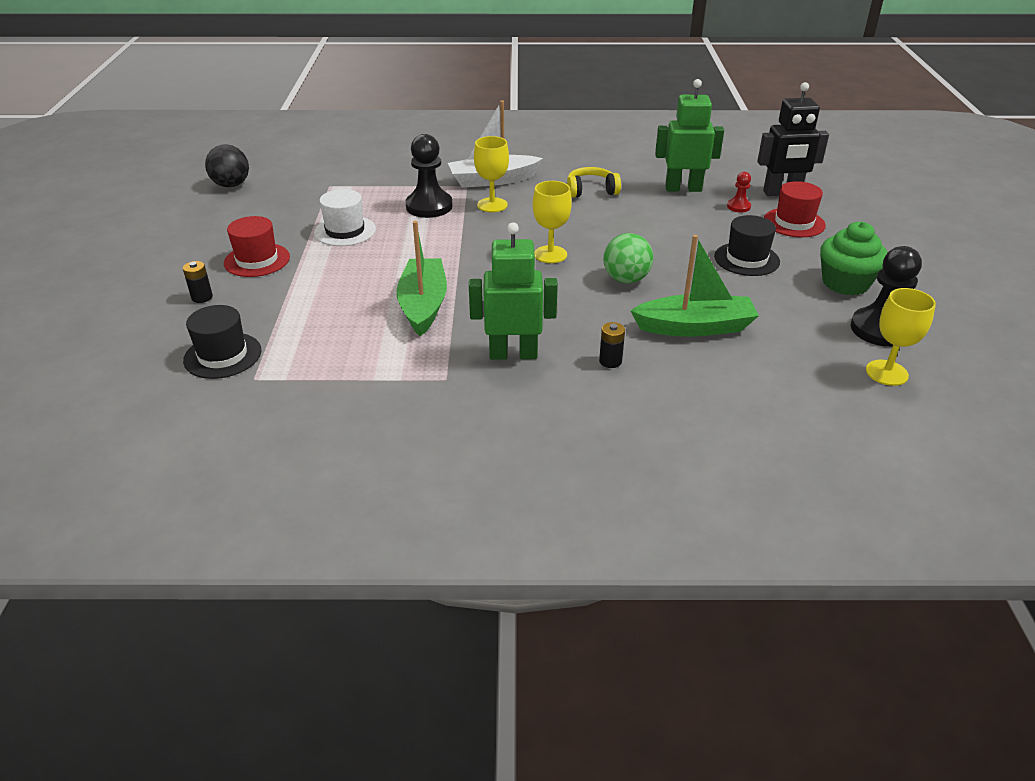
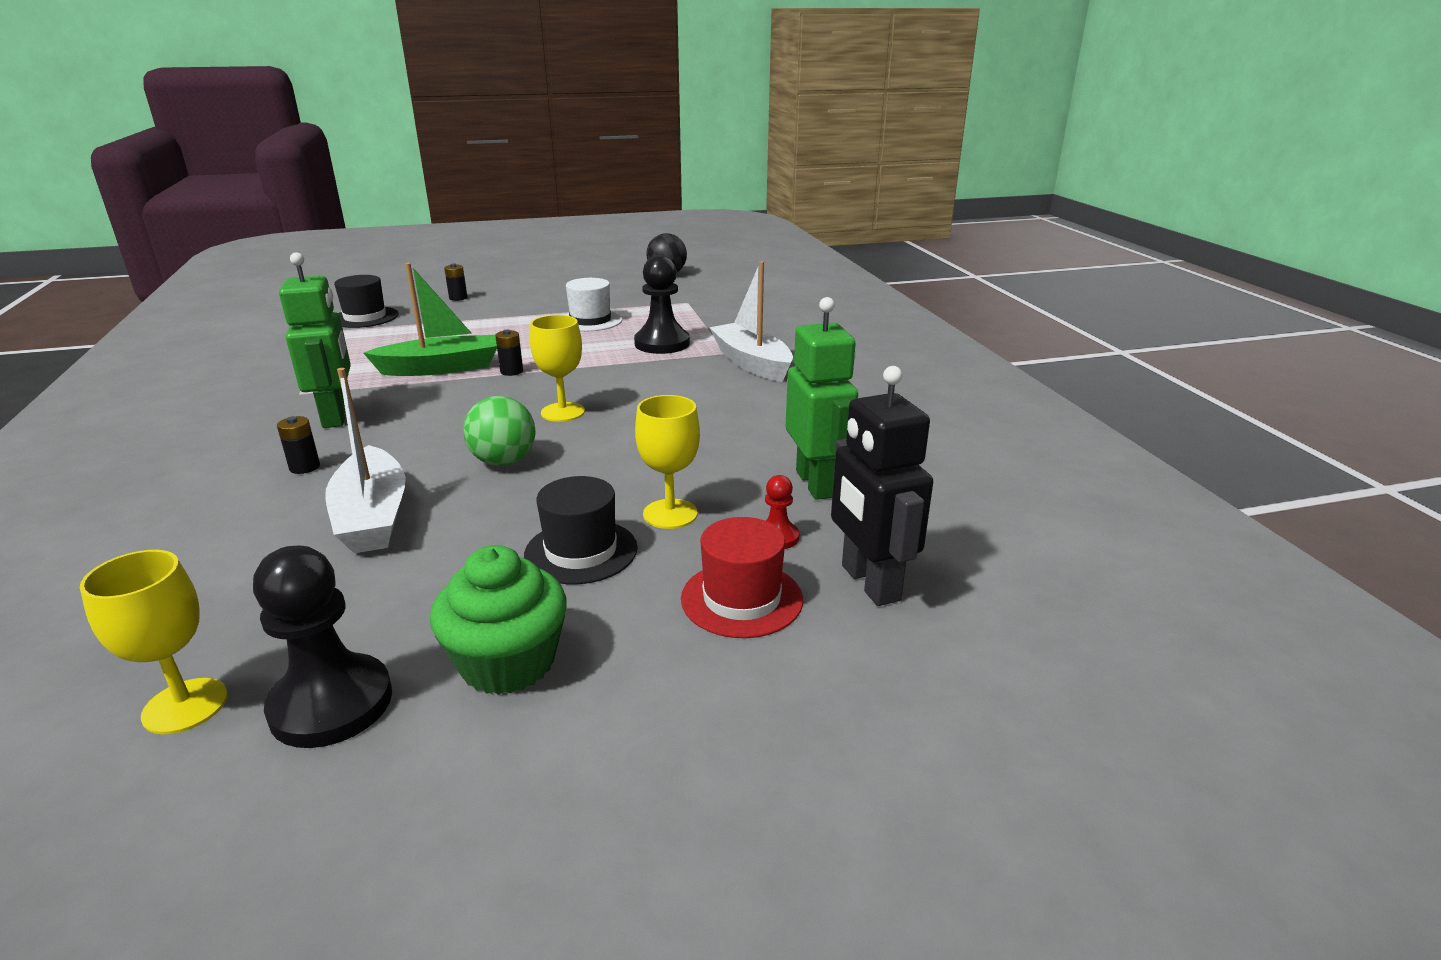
camera: 75 degrees right, 10 degrees down
red hat [224,216,290,277] -> none
yellow goblet [474,136,509,212] -> yellow goblet moved to [635,395,700,529]
yellow headphones [567,167,621,198] -> none
green boat [630,235,759,337] -> white boat [325,368,406,553]
none -> black battery [495,329,523,376]

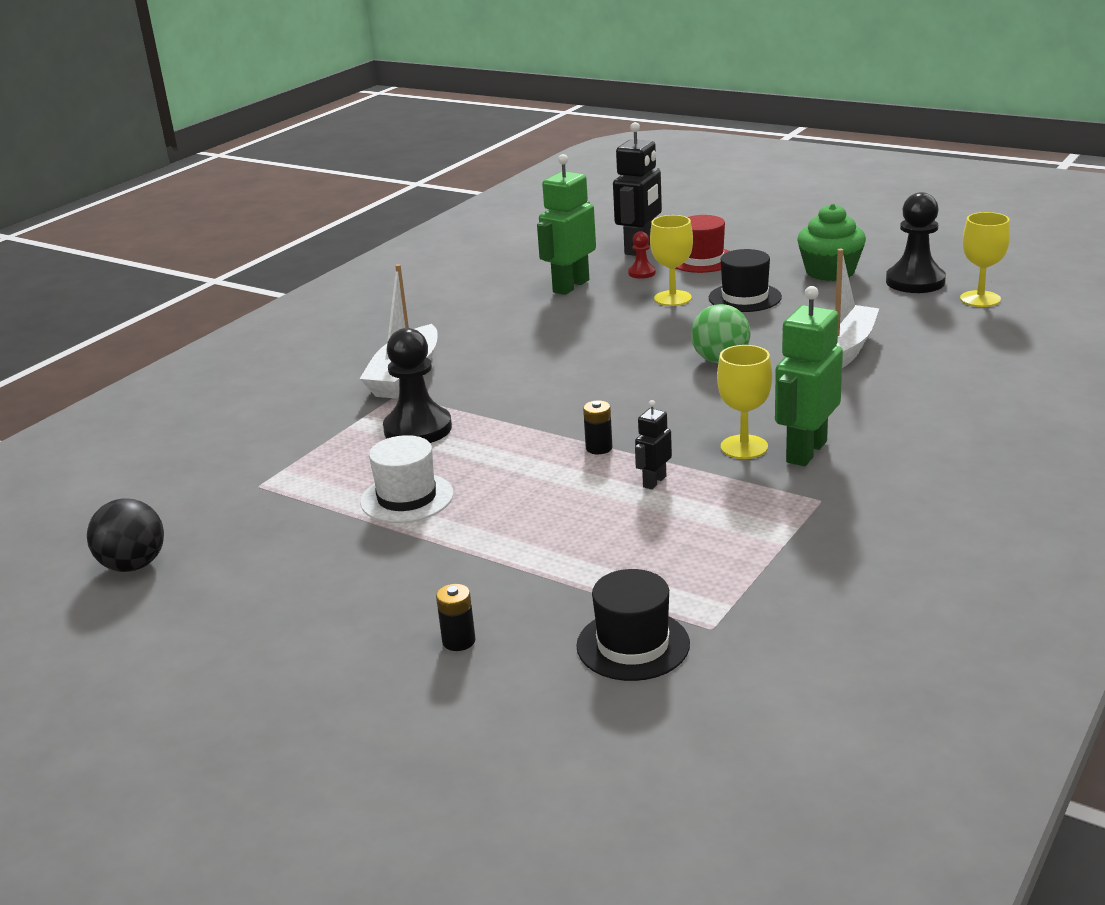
camera: 130 degrees left, 0 degrees up
black battery [277,416,320,474] -> none
green boat [364,263,497,376] -> black robot [635,400,672,490]
yellow goblet [530,315,585,422] -> yellow goblet moved to [717,345,772,459]

